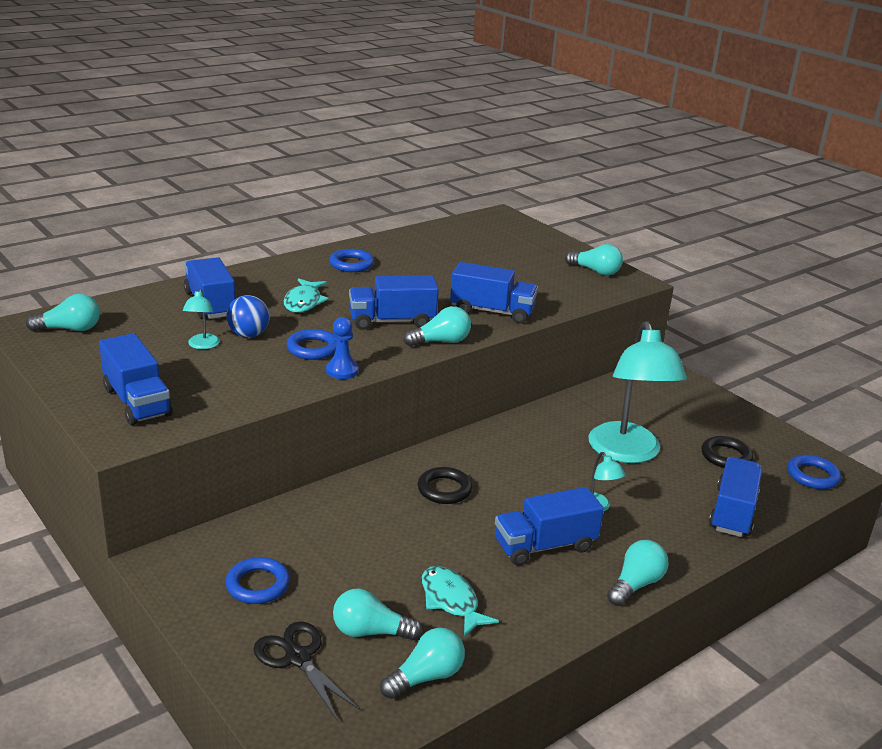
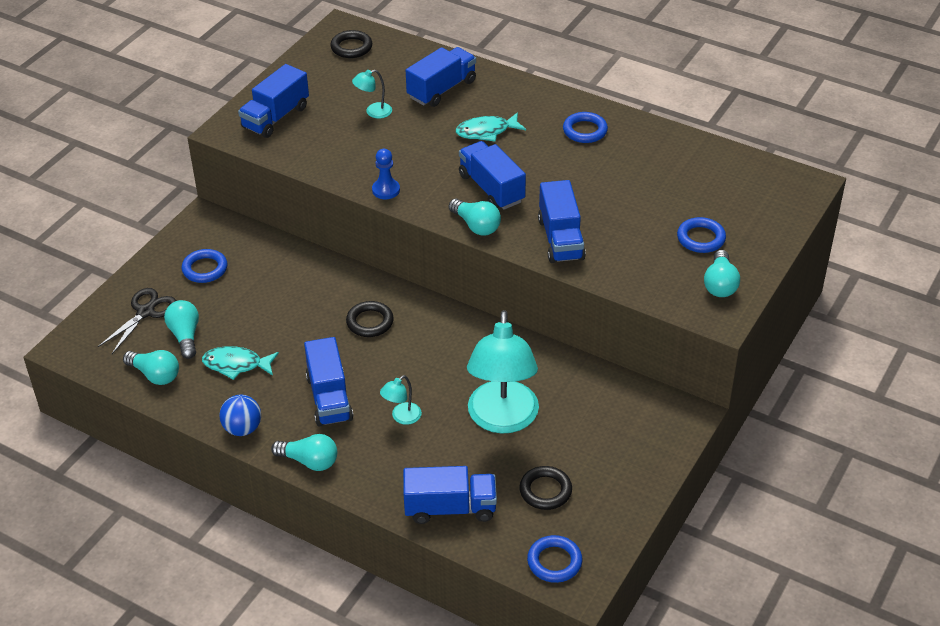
camera: 70 degrees right, 15 degrees up
turquoise light bulb [26,294,100,332] -> black ring [330,30,372,58]
blue ball [227,295,269,338] -> blue ball moved to [219,395,261,436]
blue ring [287,329,337,360] -> blue ring moved to [677,217,726,253]
turquoise fish [422,566,499,637] -> turquoise fish turned 120 degrees counterclockwise [202,346,279,380]
blue truck [495,487,604,566] -> blue truck turned 150 degrees counterclockwise [304,337,353,427]
turquoise lamp [588,321,687,463] -> turquoise lamp turned 60 degrees counterclockwise [467,310,539,434]

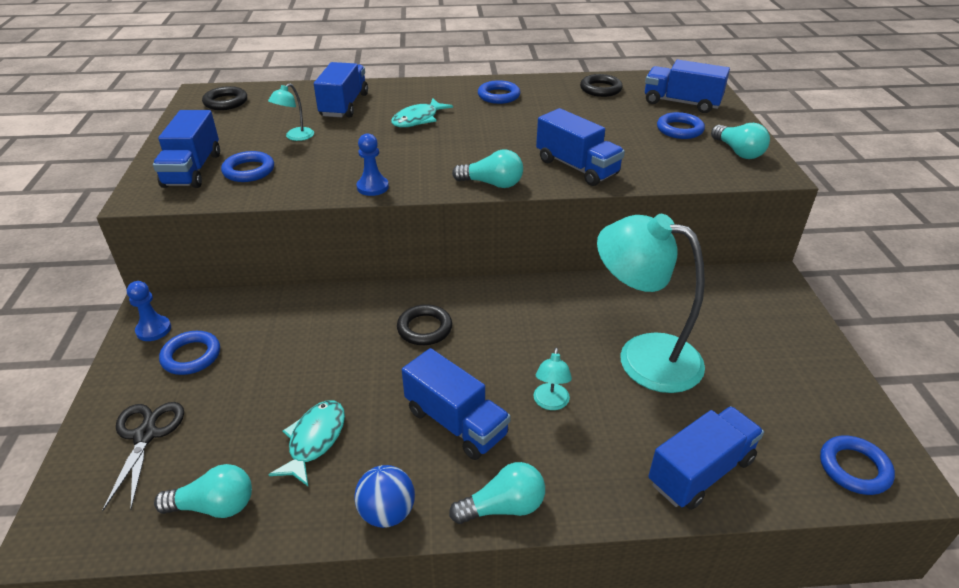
camera: 35 degrees left, 5 degrees down
turquoise light bulb [164,300,199,359] -> none
turquoise fish [202,346,279,380] -> turquoise fish turned 135 degrees clockwise [268,400,345,486]
blue truck [459,141,526,210] -> blue truck moved to [645,60,730,113]
turquoise lamp [467,310,539,434] -> turquoise lamp turned 150 degrees clockwise [597,214,705,393]
black ring [519,466,572,510] -> black ring moved to [580,74,623,97]
none -> blue pawn [127,281,171,341]
none -> blue ring [221,151,274,182]

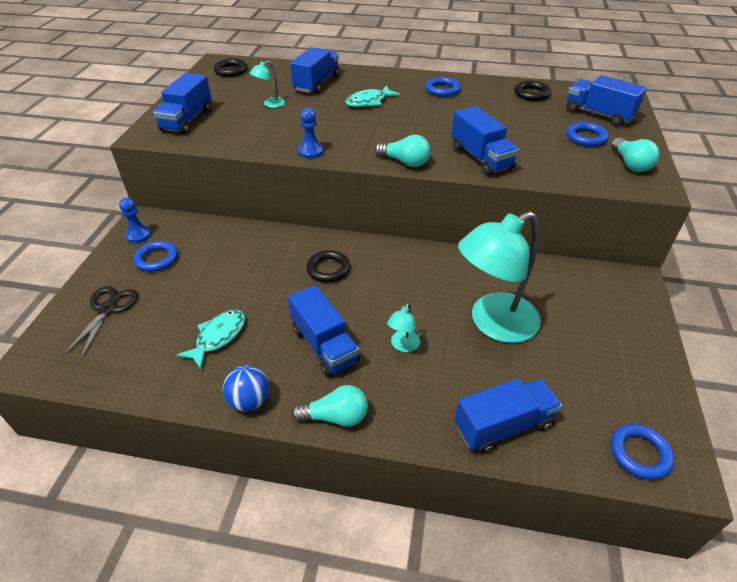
camera: 15 degrees right, 5 degrees up
turquoise light bulb [154,464,252,518] -> none
blue ring [221,151,274,182] -> none
turquoise lamp [597,214,705,393] -> turquoise lamp turned 75 degrees counterclockwise [458,211,541,343]

